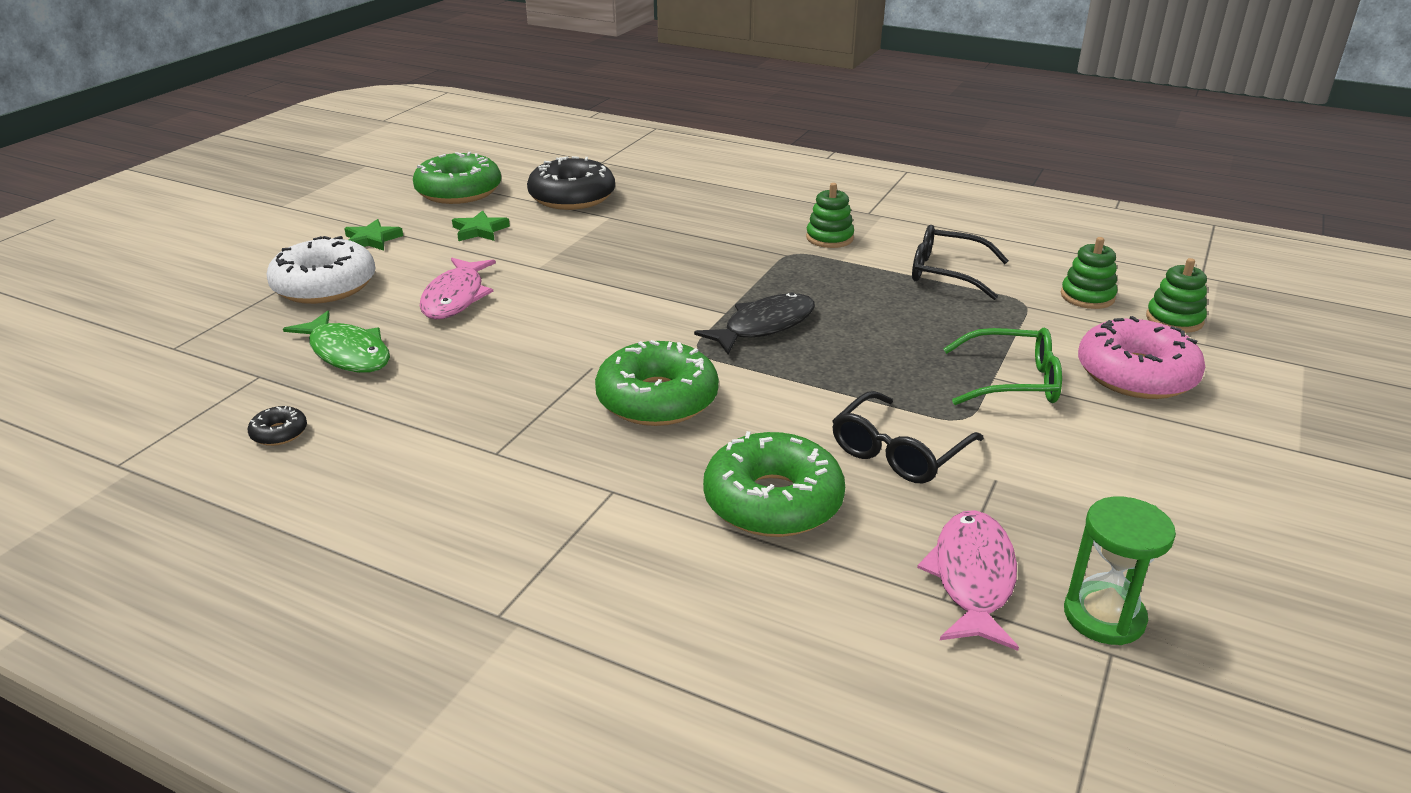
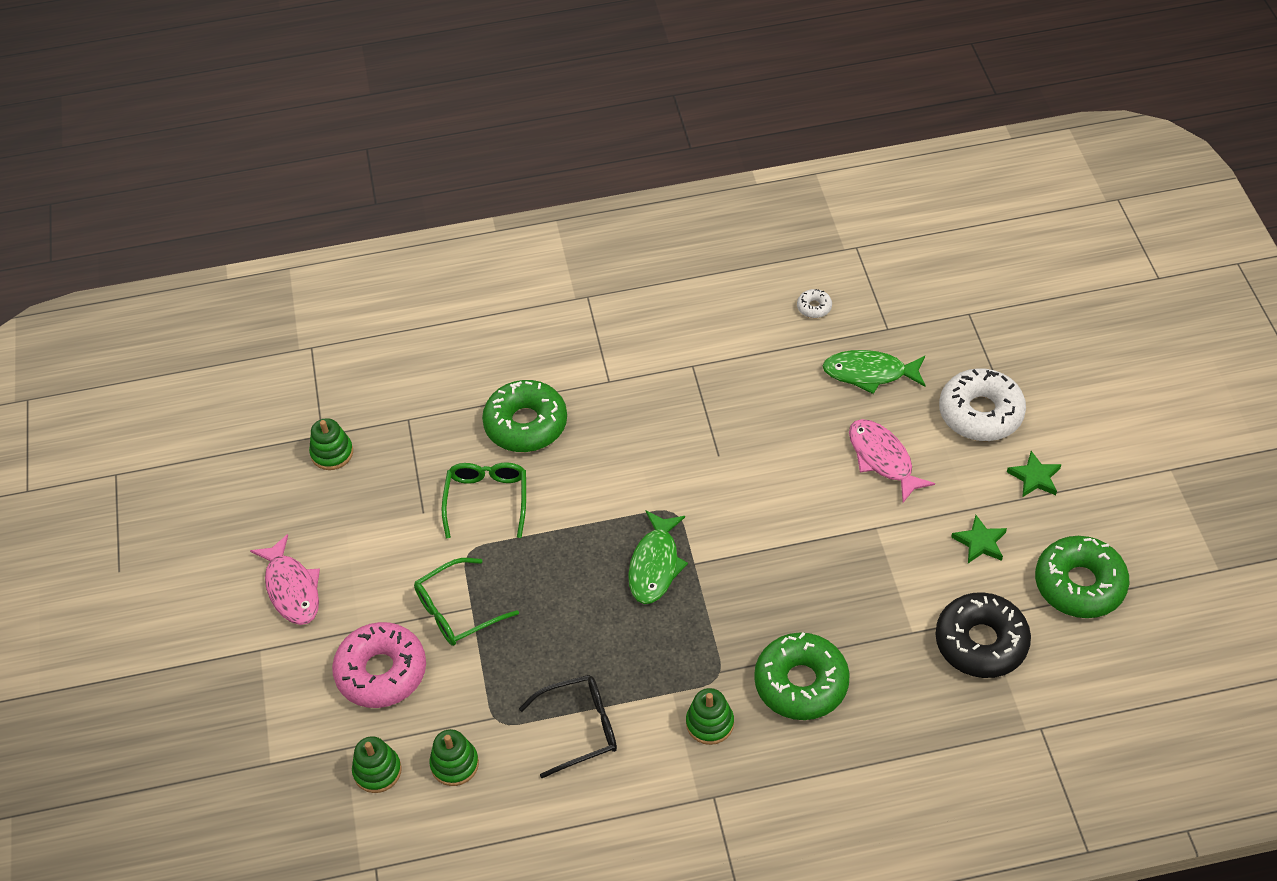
camera: 145 degrees right, 20 degrees up
black donut [248,406,307,446] -> white donut [797,289,832,318]
green donut [595,340,719,426] -> green donut moved to [754,632,850,720]
black fish [694,292,815,354] -> green fish [628,510,688,604]
black glasses [832,391,984,483] -> green glasses [442,462,526,539]
pink fish [917,510,1019,651] -> pink fish moved to [250,534,320,625]
green hourglass [1064,497,1176,645] -> green stacking toy [309,418,353,470]

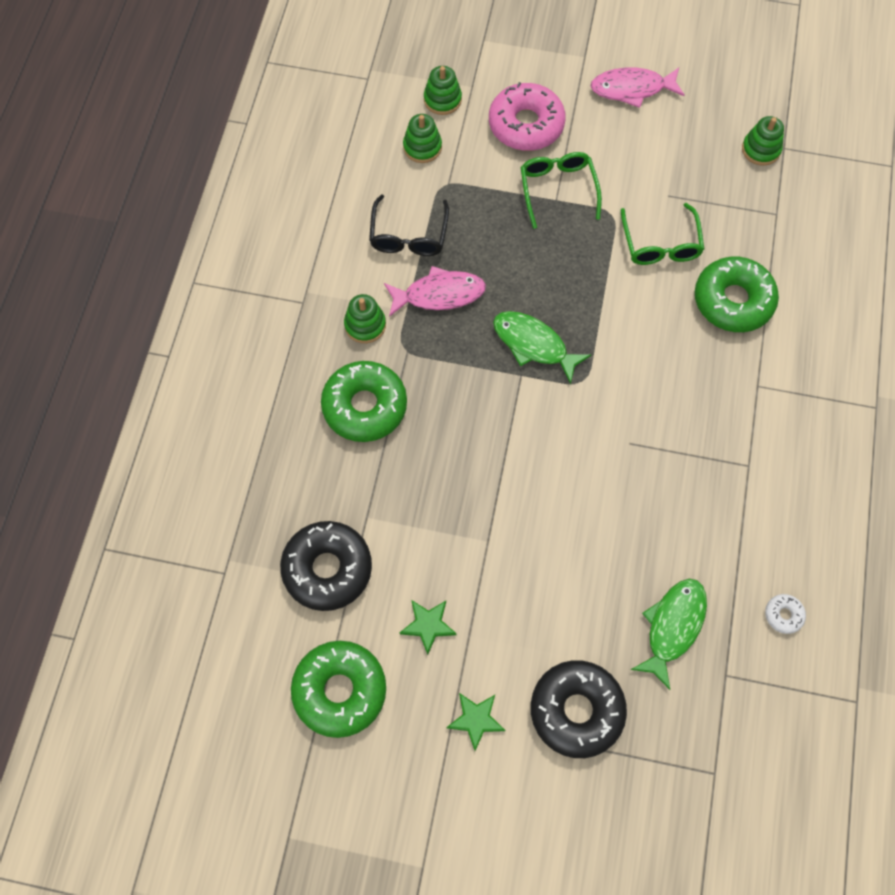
camera: 110 degrees right, 15 degrees up
green glasses [442,462,526,539] -> green glasses turned 60 degrees clockwise [620,203,704,265]
pink fish [849,419,935,503] -> pink fish moved to [384,266,486,317]
white donut [939,368,1026,441] -> black donut [531,660,627,758]

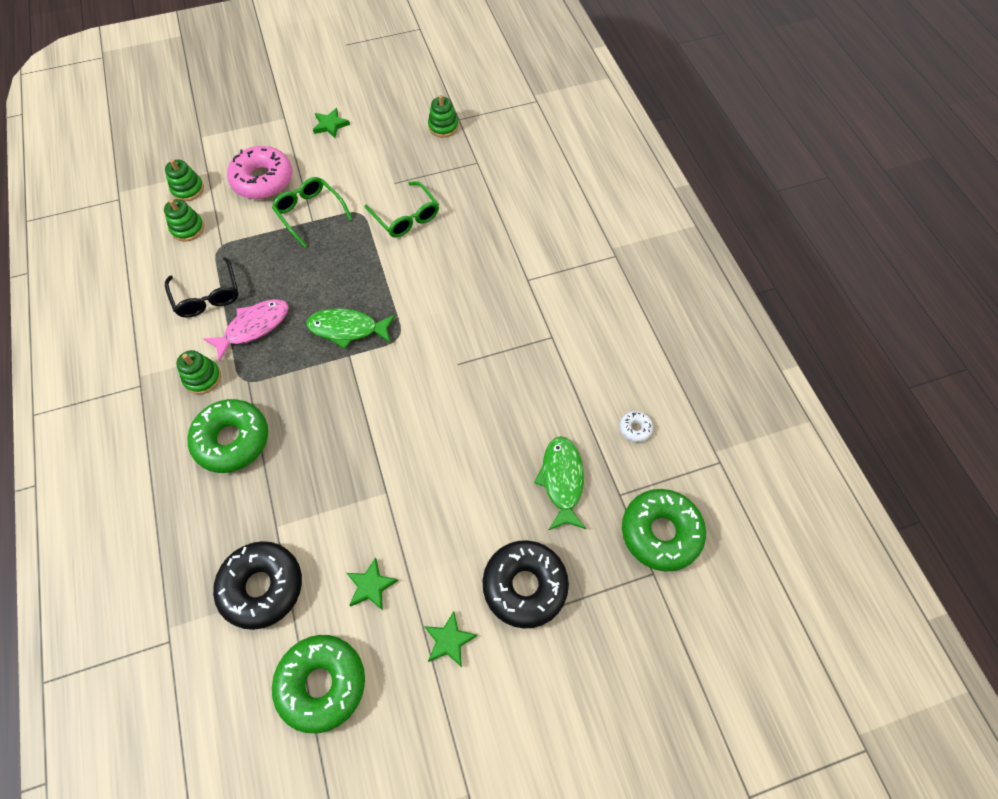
camera: 30 degrees left, 5 degrees down
pink fish [590,68,685,108] -> green star [313,108,350,138]
green donut [695,257,779,332] -> green donut moved to [622,489,706,572]

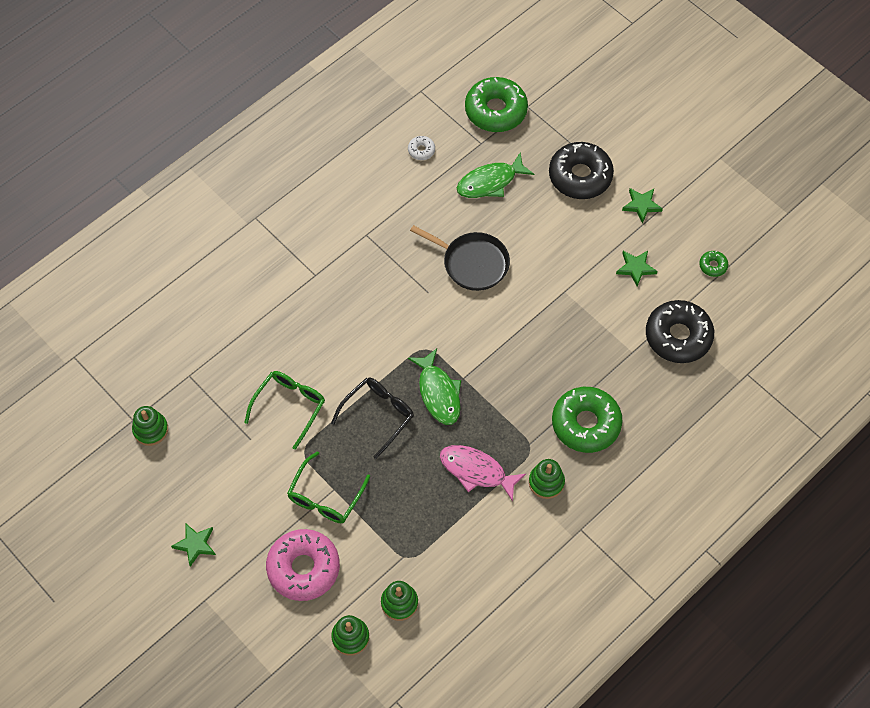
camera: 115 degrees left, 0 degrees up
black glasses [165,257,239,318] -> black glasses moved to [331,378,414,459]
green donut [272,635,365,733] -> green donut [699,251,728,277], size x0.43
none -> black pan [410,225,510,291]

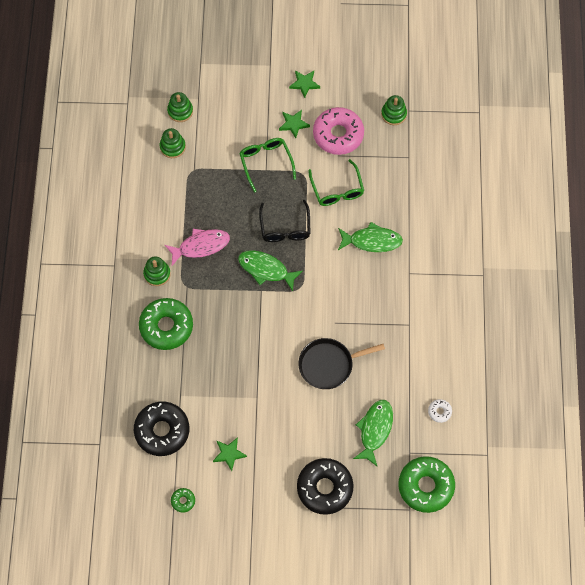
camera: 135 degrees right, 5 degrees up
pink donut [266,529,340,601] -> pink donut moved to [313,107,364,155]
green star [622,188,663,224] -> green star moved to [279,110,310,138]
none -> green fish [338,222,403,252]

